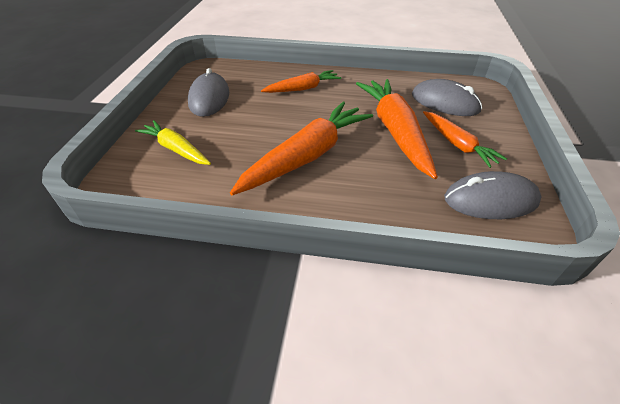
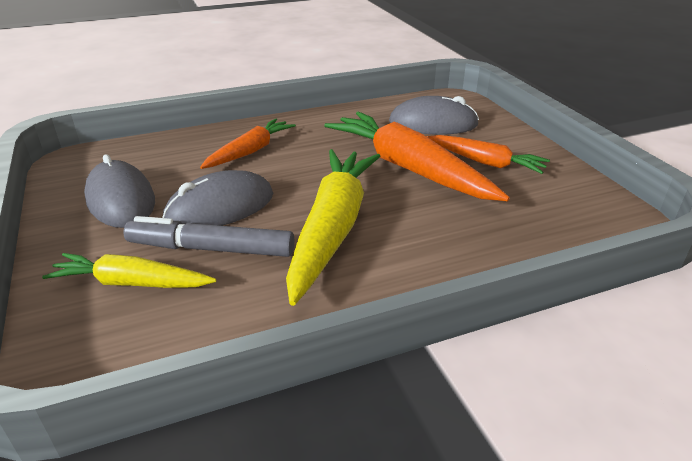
camera: 30 degrees left, 10 degrees down
orange carrot [230,102,373,195] -> yellow carrot [286,149,380,306]
grey mouse [444,171,542,219] -> grey mouse moved to [162,170,273,226]
none -> grey marker [123,216,294,257]

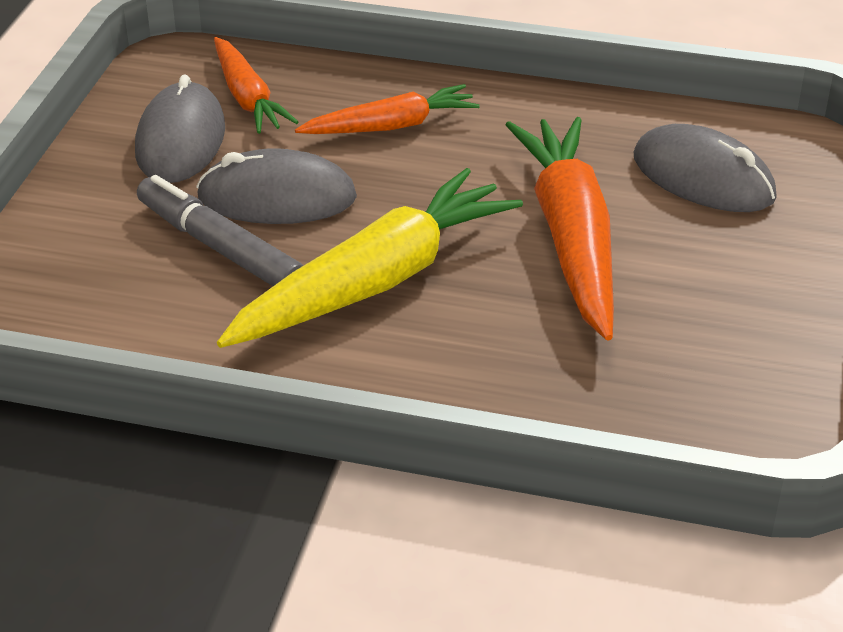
camera: 35 degrees right, 5 degrees up
yellow carrot [42,253,216,288] -> none
orange carrot [427,135,550,174] -> orange carrot moved to [214,37,298,134]

